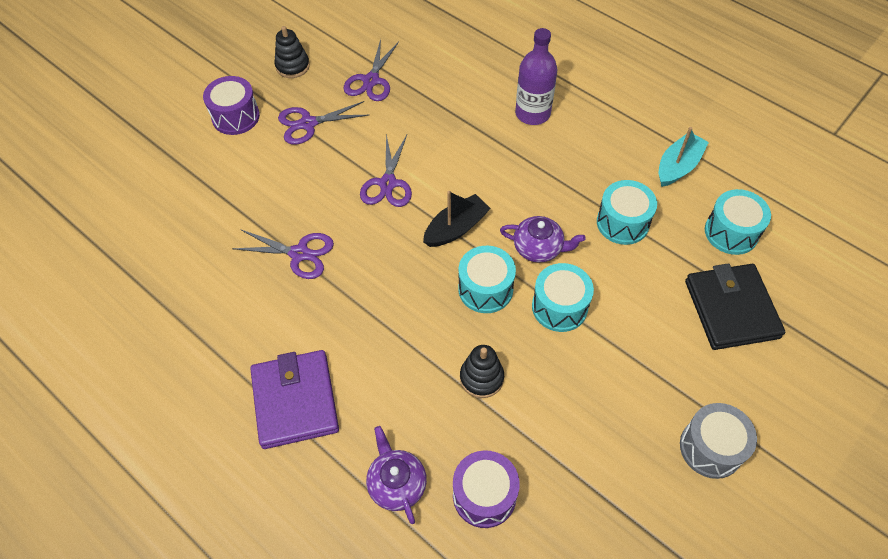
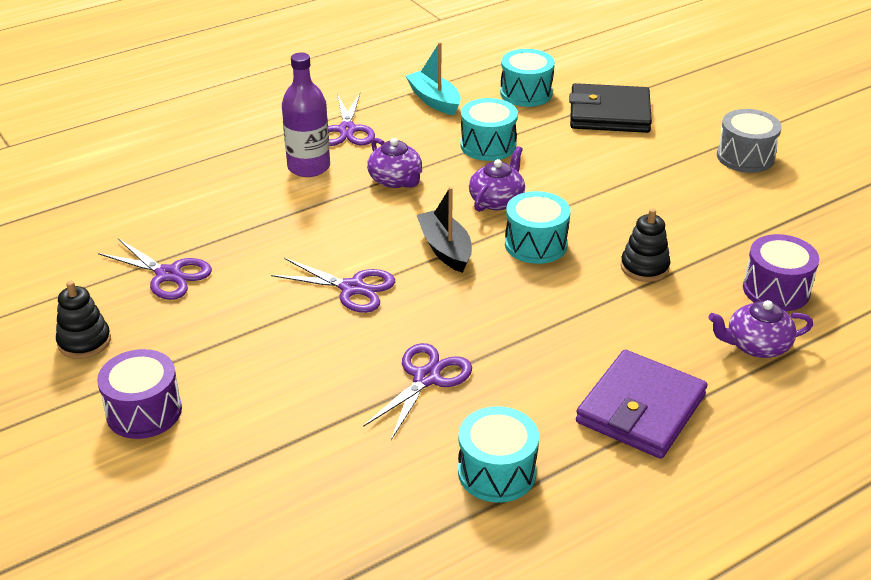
camera: 75 degrees left, 20 degrees down
purple wallet [250,350,339,449] -> purple wallet turned 60 degrees counterclockwise [576,350,708,459]
purple scissors [278,101,369,145] -> purple scissors moved to [328,93,375,146]
turquoise drum [532,263,594,332] -> turquoise drum moved to [458,406,539,503]
none -> purple teapot [367,138,422,188]

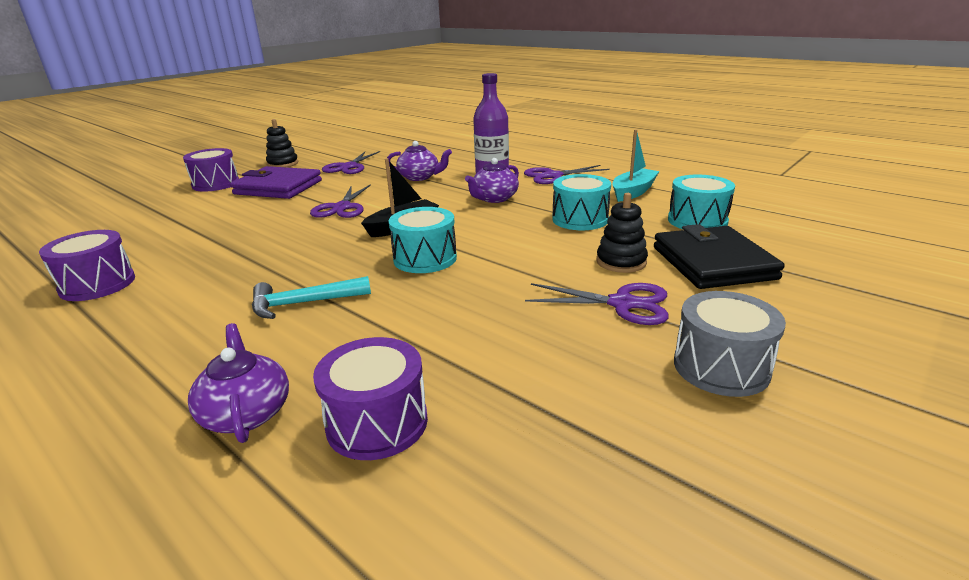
camera: 75 degrees right, 10 degrees down
purple scissors [363,343,472,440] -> purple scissors moved to [525,283,669,325]
turquoise drum [458,406,539,503] -> purple drum [39,230,135,301]
purple teapot [469,146,525,212] -> purple teapot moved to [387,141,452,181]
purple wallet [576,350,708,459] -> purple wallet moved to [230,166,322,199]
black stacking toy [621,208,670,282] -> black stacking toy moved to [596,193,648,273]
none -> turquoise hammer [252,276,371,319]

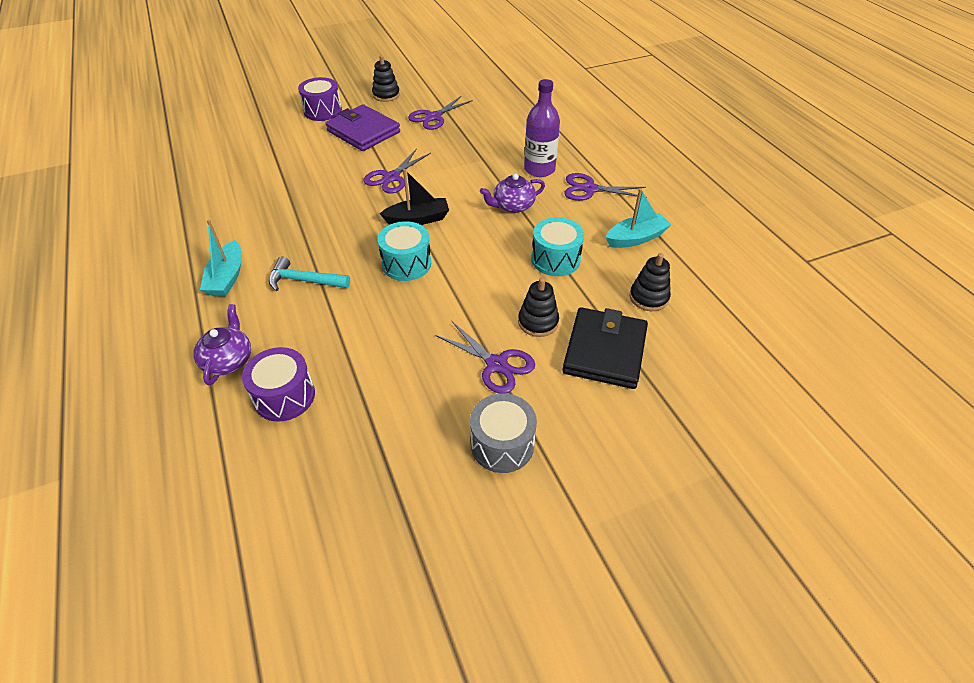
camera: 25 degrees right, 20 degrees up
purple drum [39,230,135,301] -> none
purple teapot [387,141,452,181] -> none
turquoise drum [668,175,735,229] -> black stacking toy [630,253,671,311]
none -> turquoise boat [200,220,242,296]

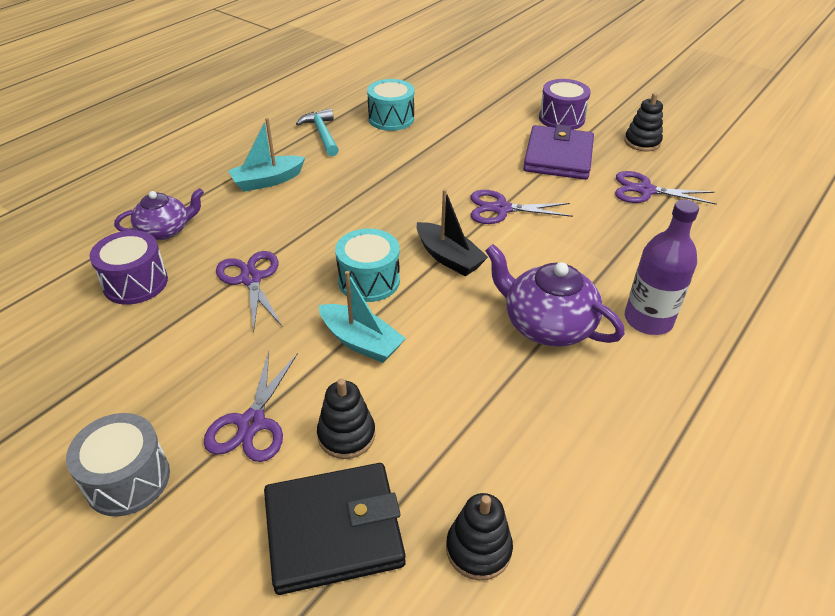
camera: 60 degrees right, 5 degrees down
turquoise hammer [269,256,350,291] -> turquoise hammer moved to [296,109,339,156]
purple teapot [480,174,545,213] -> purple teapot [485,244,625,347], size x1.51
turquoise drum [531,217,584,276] -> turquoise drum moved to [367,79,414,131]
purple scissors [564,173,647,201] -> purple scissors moved to [216,251,283,332]
turquoise boat [606,189,671,248] -> turquoise boat moved to [319,271,406,363]

